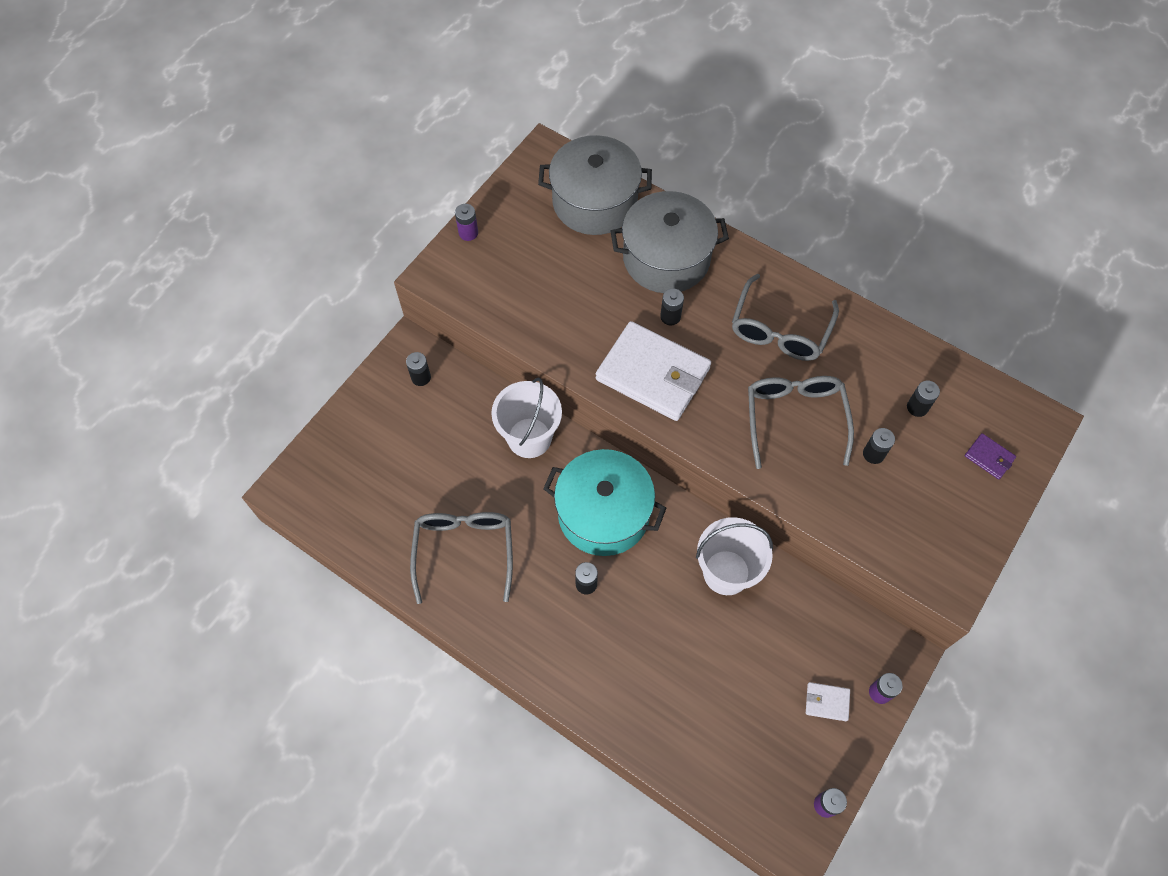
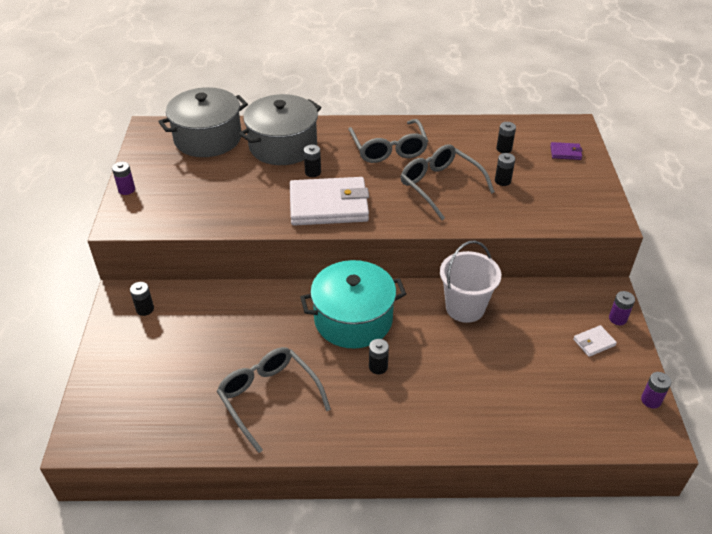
camera: 35 degrees left, 20 degrees down
white bucket [491,378,562,458] -> none

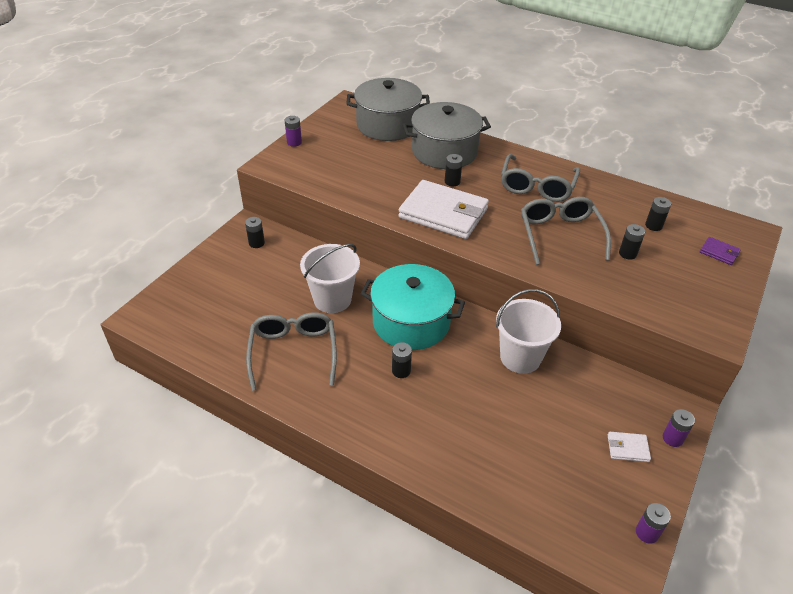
camera: 30 degrees right, 0 degrees up
none -> white bucket [300,244,360,313]

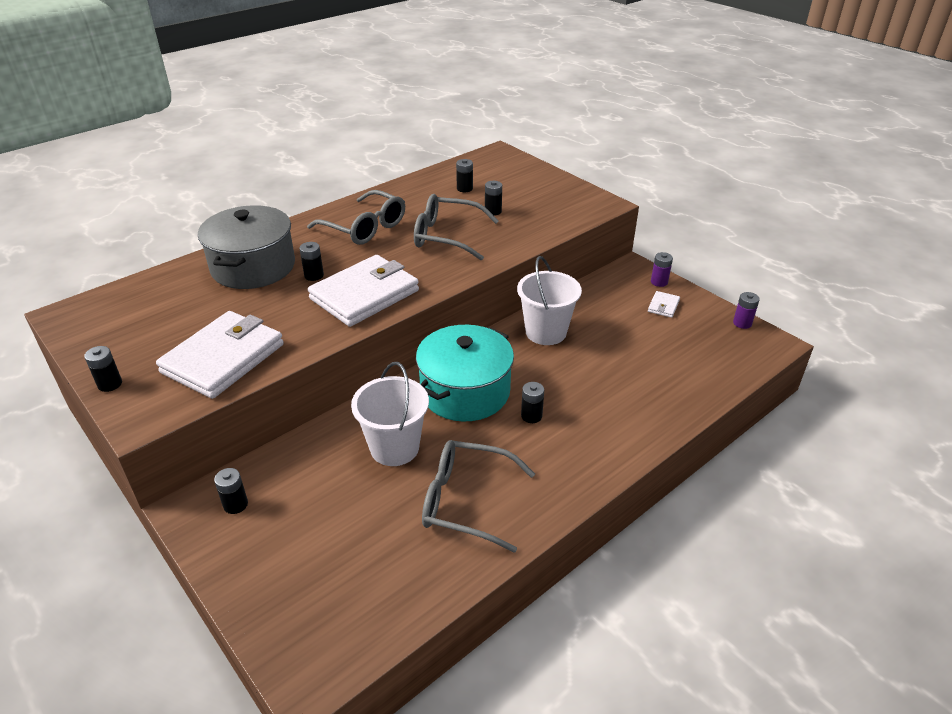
camera: 70 degrees left, 5 degrees down
purple battery [284,116,302,147] -> black battery [84,346,122,392]
grey pot [347,78,430,141] -> none
purple wallet [700,237,741,265] -> none
none -> white wallet [156,311,284,399]

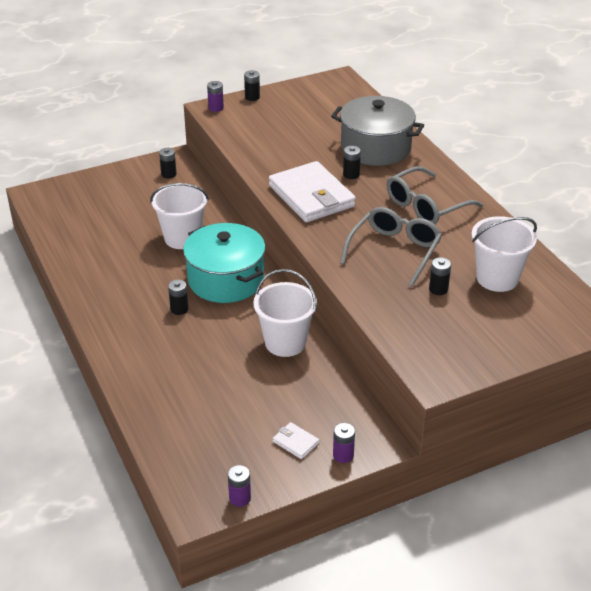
camera: 105 degrees right, 0 degrees up
white wallet [156,311,284,399] -> none
grey glasses [422,440,535,553] -> none
black battery [456,159,473,192] -> white bucket [472,216,537,292]
none -> purple battery [207,81,224,112]

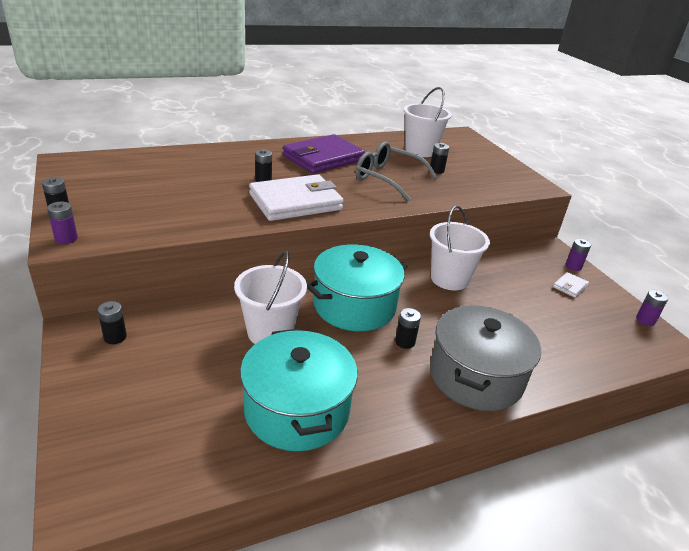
camera: 90 degrees left, 5 degrees down
grey pot [331,96,424,166] -> grey pot moved to [430,305,541,411]
grey glasses [387,166,483,224] -> purple wallet [283,134,365,174]
none -> turquoise pot [240,329,358,451]

